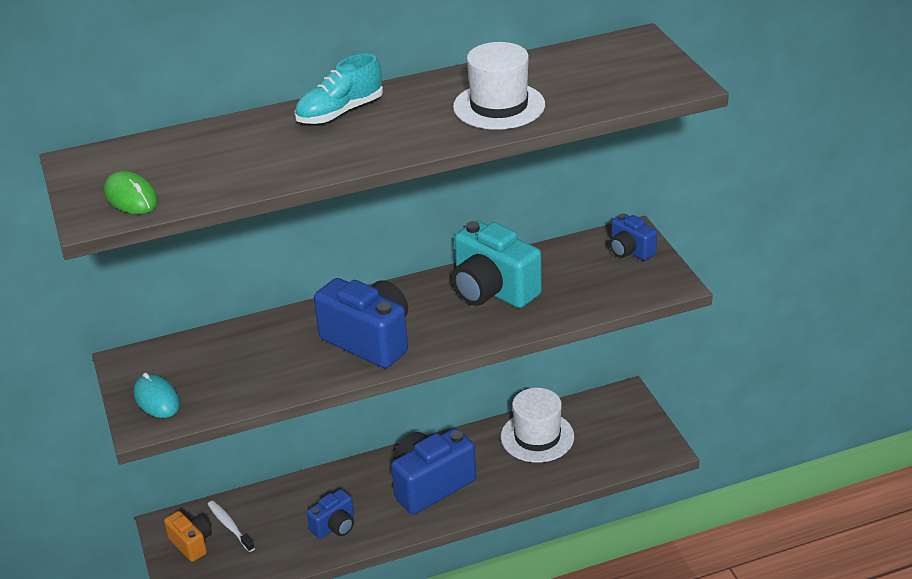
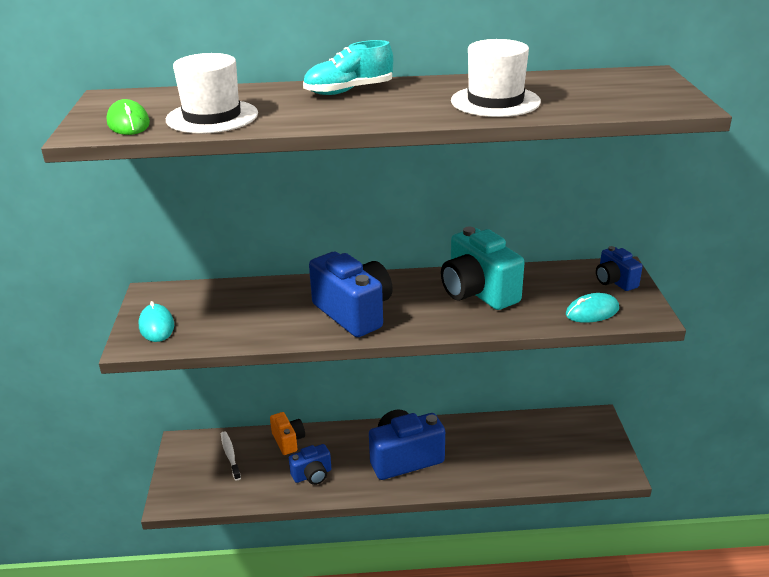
camera: 15 degrees right, 5 degrees down
orange camera [164,511,212,562] -> orange camera moved to [270,412,305,455]
white hat [501,388,574,463] -> white hat moved to [166,53,258,134]
none -> turquoise mouse [566,293,619,323]

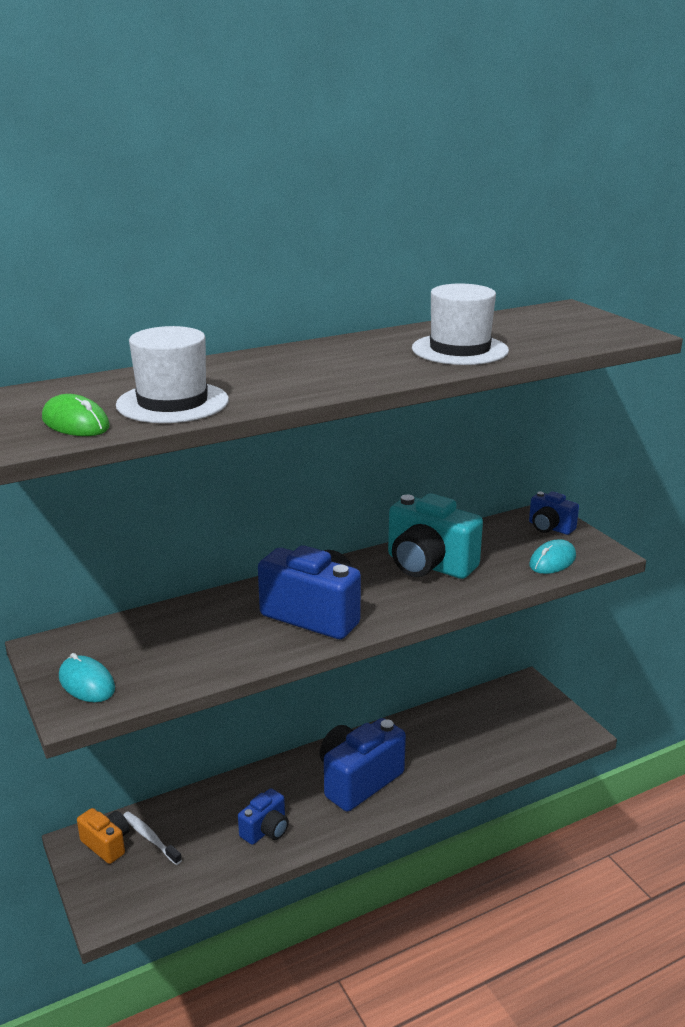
camera: 25 degrees left, 5 degrees down
orange camera [270,412,305,455] -> orange camera moved to [77,808,129,864]
turquoise shoe [303,40,393,95] -> none

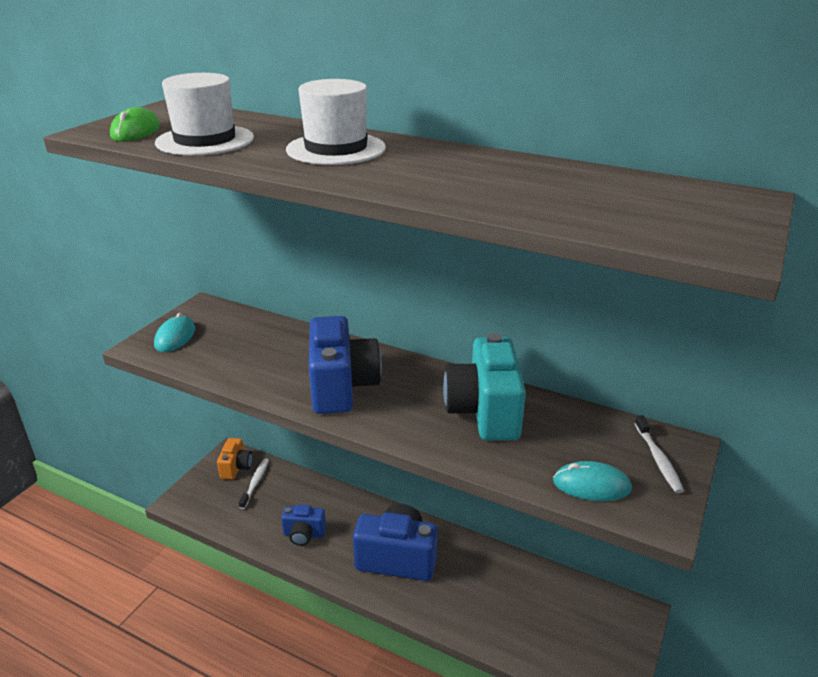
camera: 55 degrees right, 5 degrees up
white hat [412,284,509,365] -> white hat moved to [286,79,386,165]
blue camera [529,491,579,535] -> white toothbrush [635,415,684,493]

